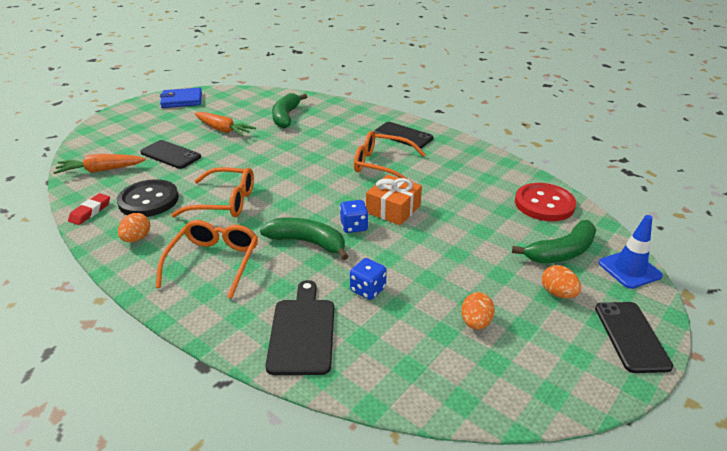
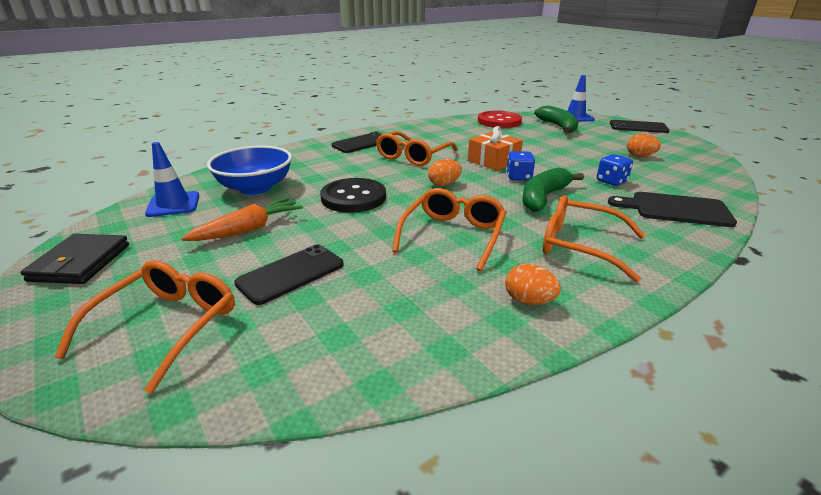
camera: 75 degrees left, 5 degrees down
orange carrot [53,154,146,174] -> none
red eraser [68,193,110,225] -> none
black button [117,179,179,217] -> black button moved to [320,178,386,213]
blue wallet [160,88,202,108] -> black wallet [21,234,129,284]
green banana [272,93,307,128] -> blue bowl [207,146,292,195]
orange egg [542,265,581,298] -> orange egg moved to [428,159,462,186]
none -> orange glasses [55,260,235,394]
none -> blue traffic cone [145,142,199,217]

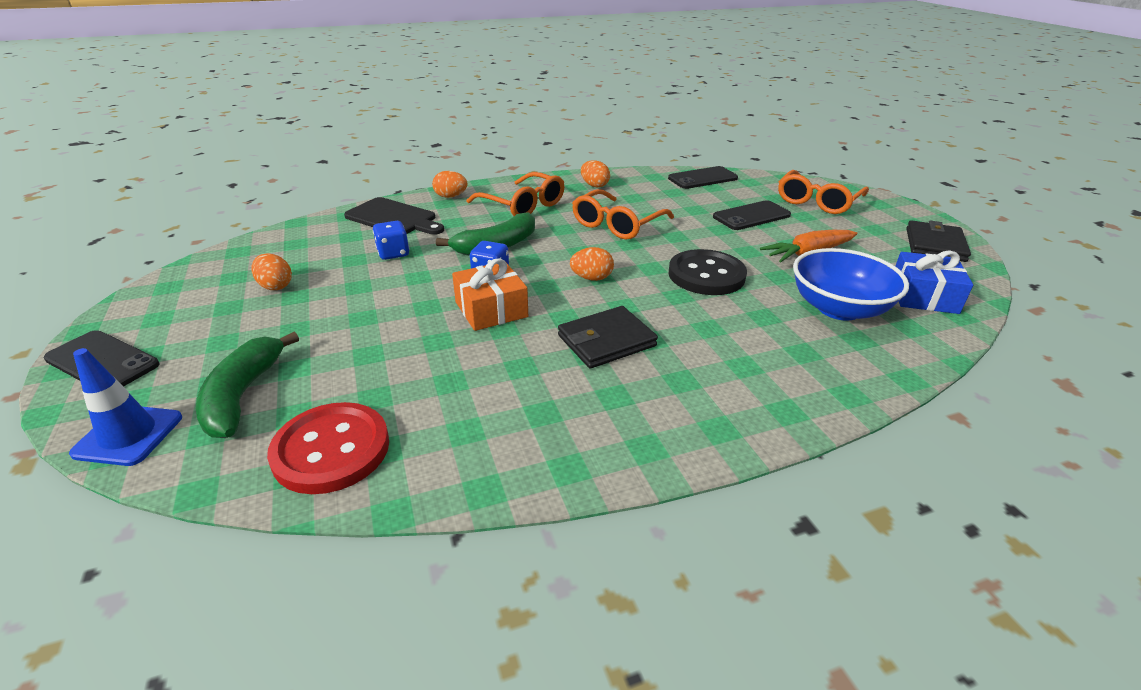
camera: 165 degrees left, 5 degrees up
blue traffic cone [145,142,199,217] -> blue gift [895,251,973,314]
black phone [332,132,382,153] -> black phone moved to [668,166,738,189]
orange glasses [376,131,458,166] -> black wallet [558,306,658,368]
none -> orange egg [432,171,468,198]

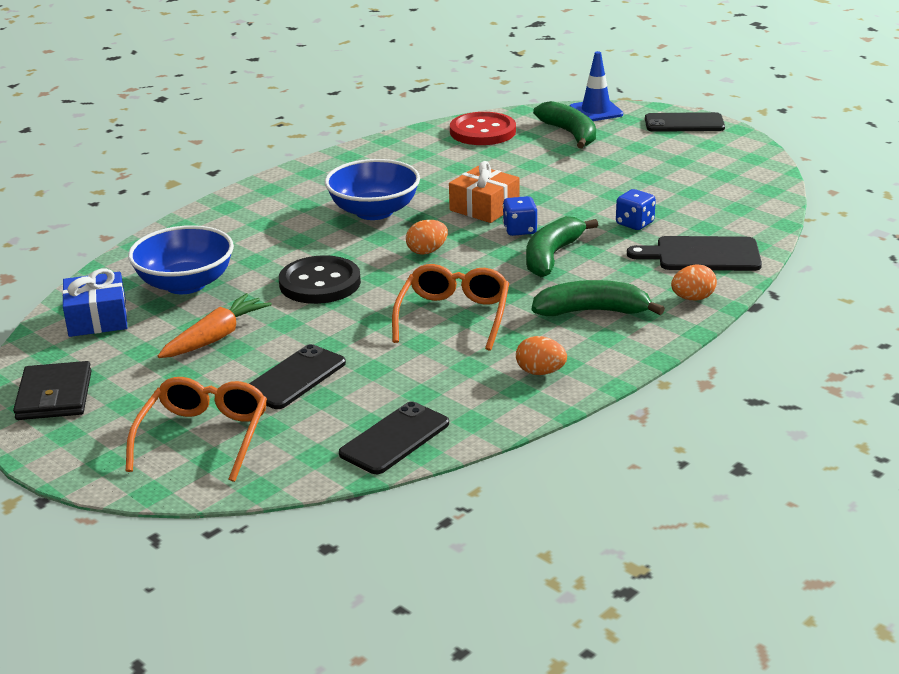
camera: 155 degrees right, 5 degrees down
orange egg [251,253,292,290] -> none
orange glasses [467,172,565,216] -> green banana [532,280,665,316]
black wallet [558,306,658,368] -> blue bowl [325,159,420,220]

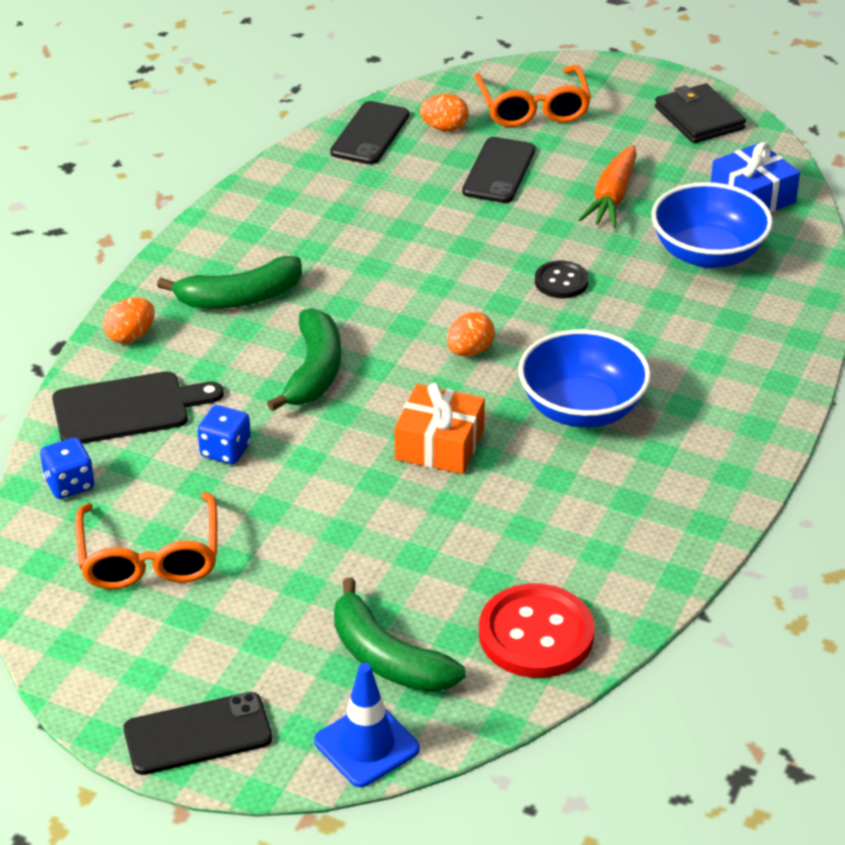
camera: 160 degrees right, 10 degrees up
black button [279,255,361,304] -> black button [535,261,589,298], size x0.57
orange glasses [392,264,509,351] -> orange glasses moved to [75,492,217,589]
blue dice [503,196,538,236] -> blue dice moved to [40,438,94,499]
orange egg [516,336,567,375] -> orange egg moved to [420,94,469,131]

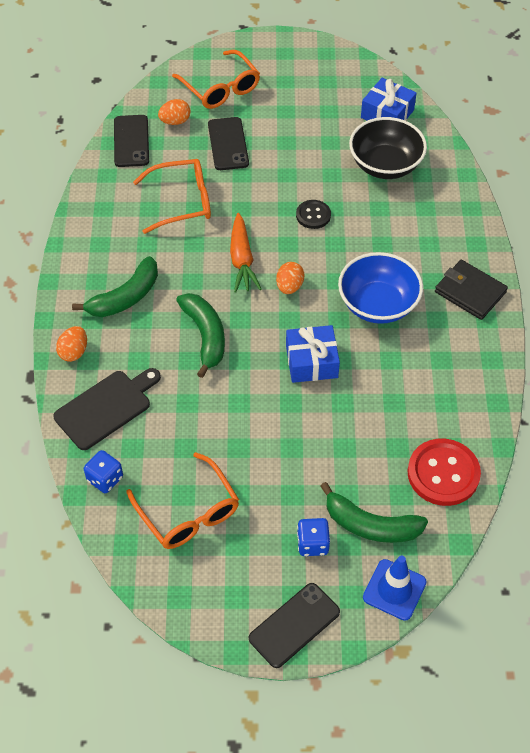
camera: 25 degrees left, 15 degrees up
blue dice [197,405,251,464] -> blue dice moved to [297,518,330,556]
orange gift [394,383,485,474] -> blue gift [286,325,340,383]
orange carrot [578,145,637,228] -> orange carrot moved to [230,213,261,293]
blue bowl [651,182,773,268] -> black bowl [349,117,427,179]
black wallet [655,83,746,143] -> black wallet moved to [435,260,508,320]
none -> orange glasses [133,159,211,234]

